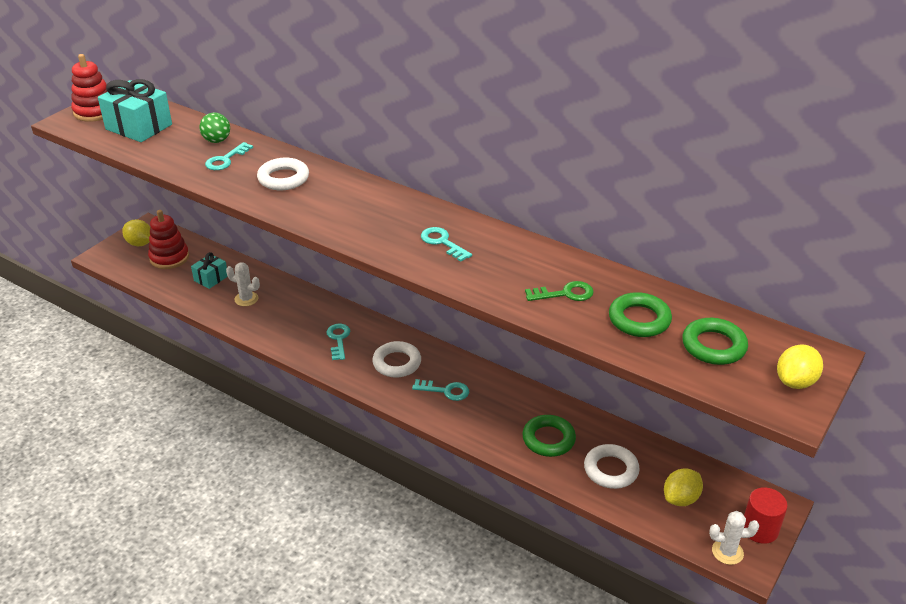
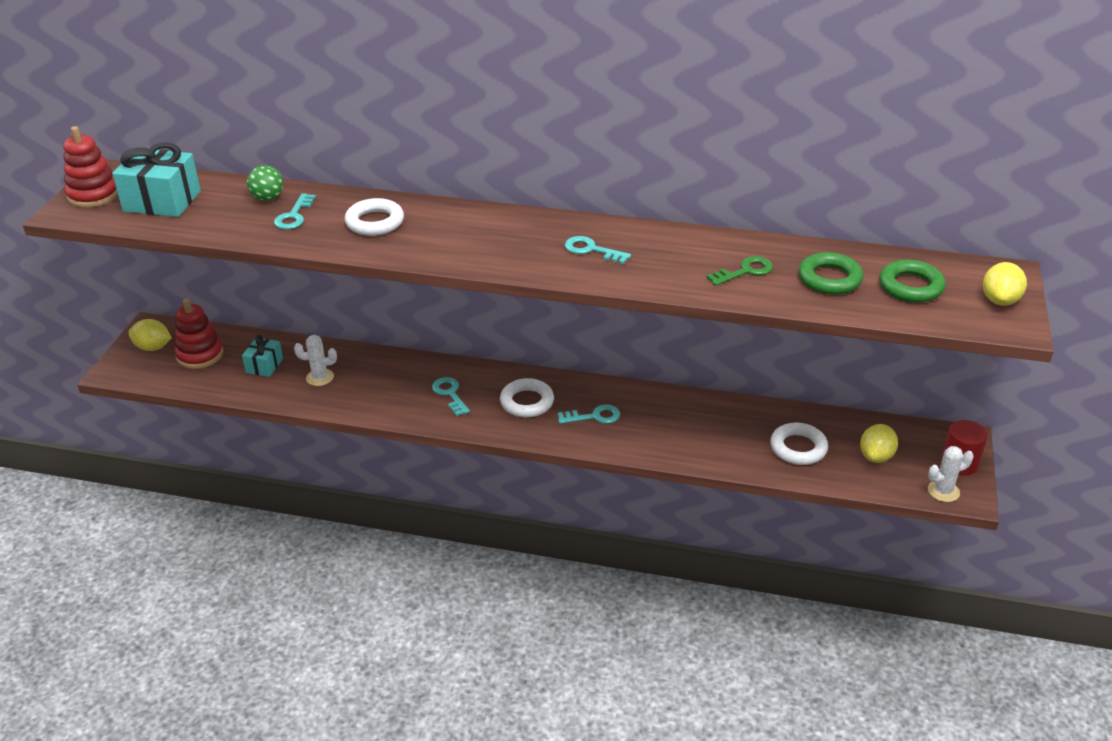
camera: 20 degrees left, 0 degrees up
green ring [522,415,576,457] -> none

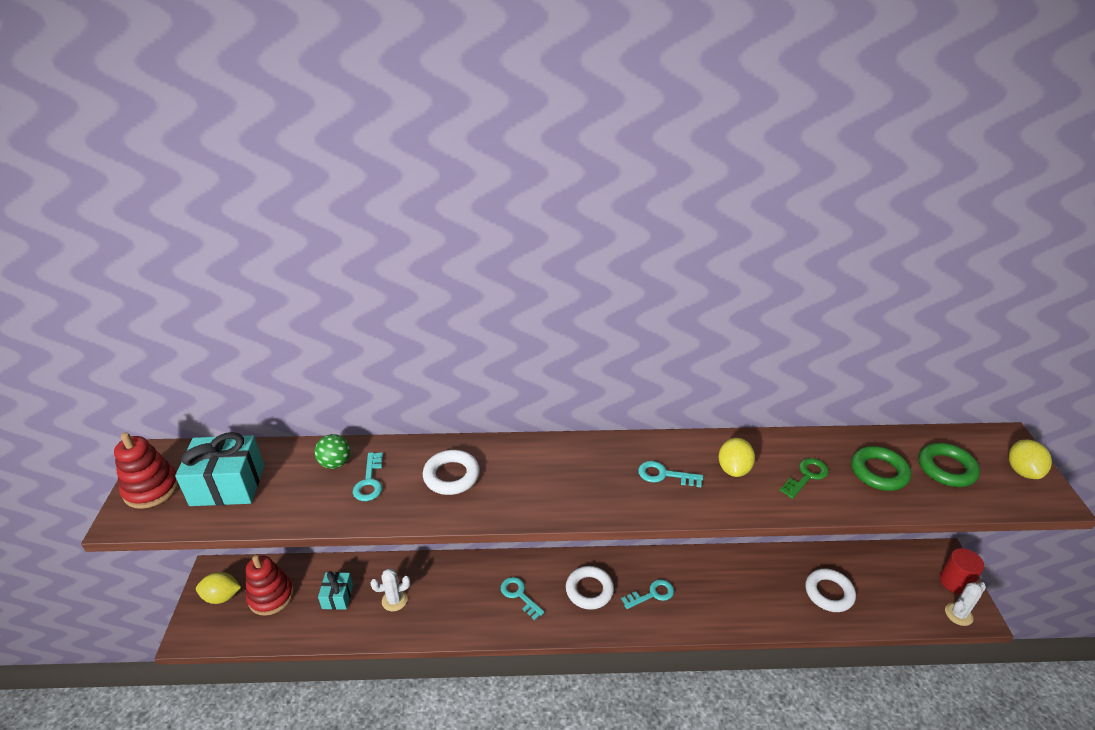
camera: 15 degrees left, 0 degrees up
yellow lemon [860,424,898,463] -> yellow lemon moved to [718,438,755,477]

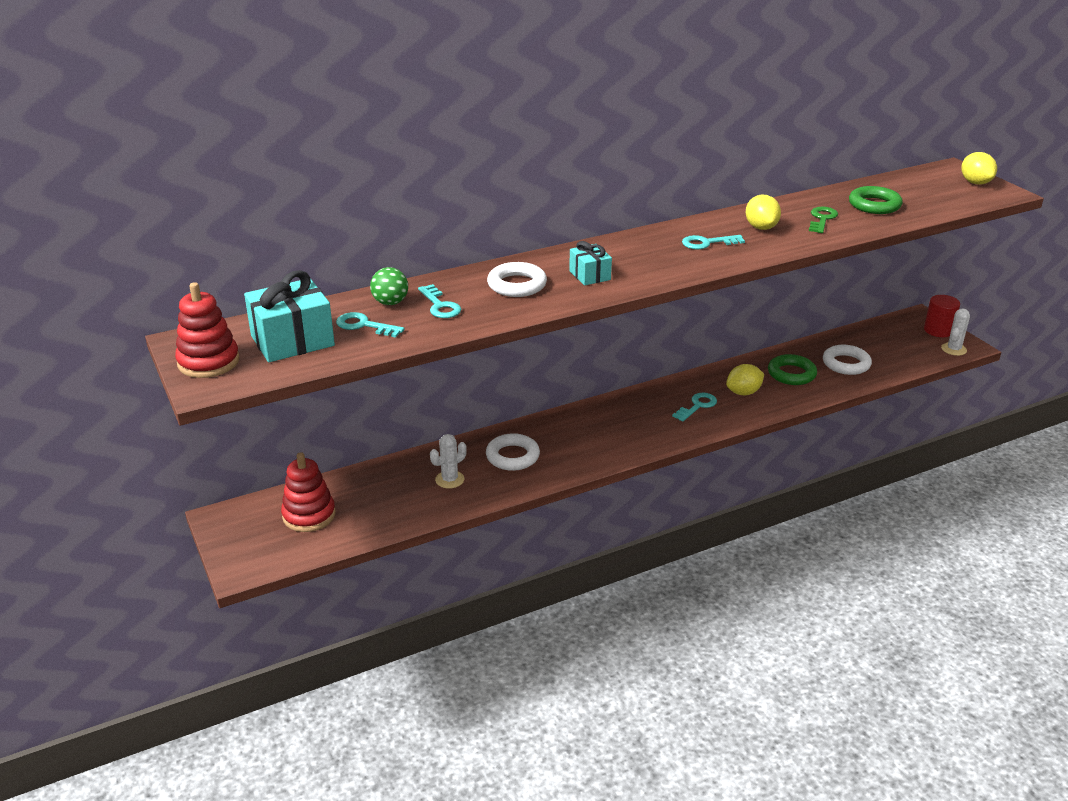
camera: 25 degrees left, 5 degrees down
yellow lemon [196,572,241,604] -> yellow lemon moved to [726,364,764,395]
turquoise gift [318,571,353,610] -> turquoise gift moved to [569,241,612,285]
turquoise key [501,577,545,620] -> turquoise key moved to [336,312,405,338]
white ring [566,566,614,610] -> white ring moved to [486,433,540,471]
green ring [919,443,980,487] -> green ring moved to [768,354,817,385]

